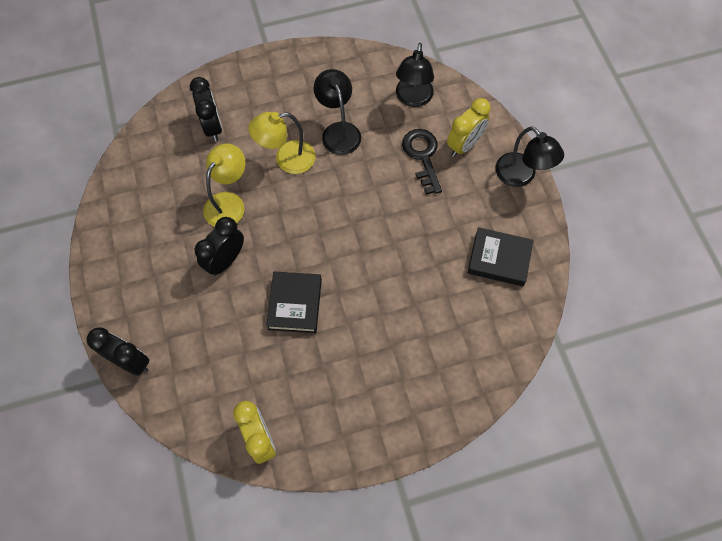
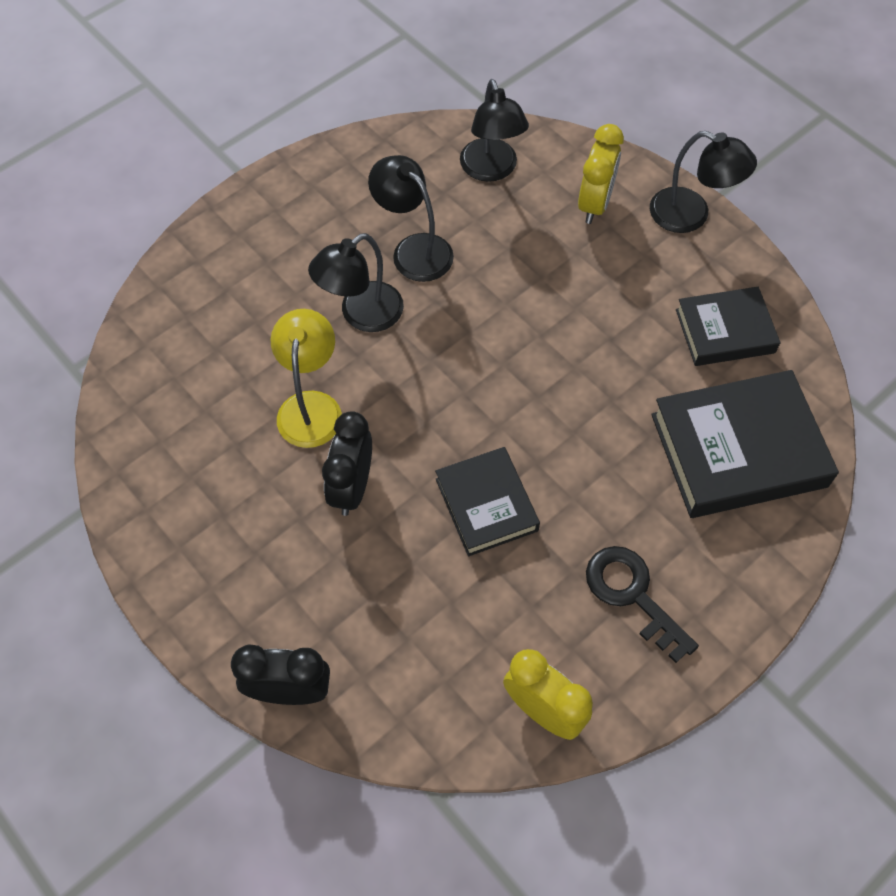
camera: 25 degrees left, 5 degrees down
black clock [190,77,222,142] -> none
yellow lamp [248,112,316,174] -> black lamp [308,233,404,332]
black key [402,129,442,195] -> black key moved to [586,546,699,663]
none -> black book [651,370,839,518]

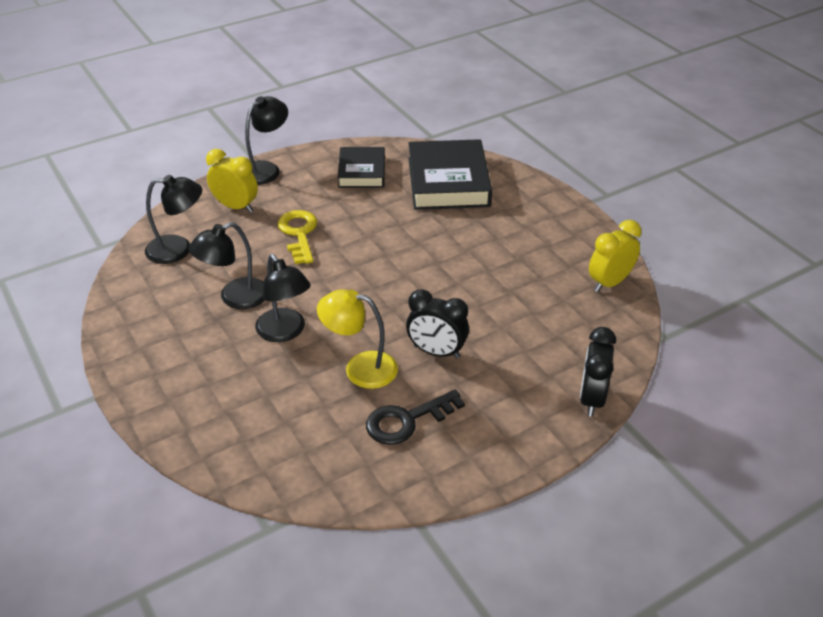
camera: 80 degrees left, 20 degrees down
black book [435,447,540,556] -> none
black key [586,546,699,663] -> black key moved to [366,390,465,445]
none -> yellow key [278,210,317,264]

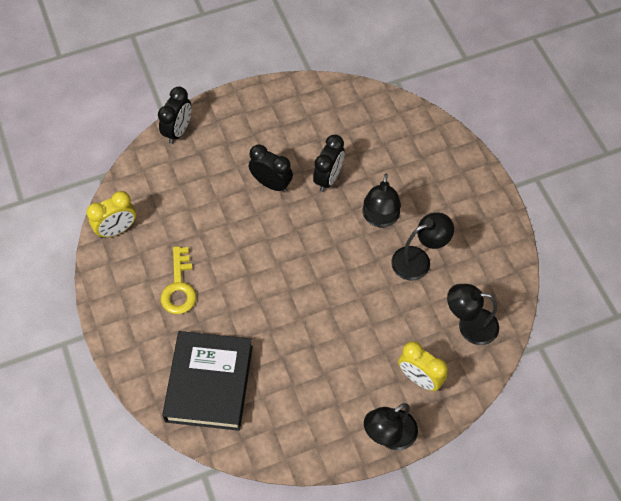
camera: 170 degrees left, 20 degrees up
black lamp [255,254,311,342] -> black lamp turned 150 degrees counterclockwise [363,174,401,227]
yellow key [278,210,317,264] -> yellow key moved to [161,246,196,314]
yellow lamp [317,289,398,389] -> black clock [313,134,344,192]
black book [338,147,385,188] -> none
black key [366,390,465,445] -> none

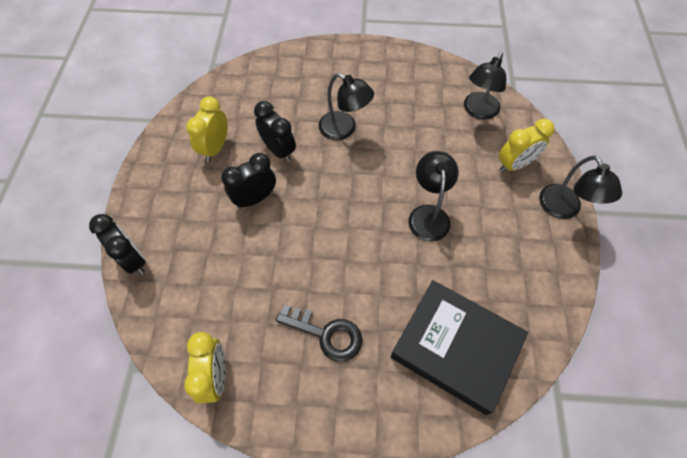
camera: 65 degrees left, 0 degrees up
yellow key [161,246,196,314] -> black key [276,305,362,362]
black lamp [391,212,454,280] -> black lamp moved to [408,151,459,242]
none -> yellow clock [186,96,228,162]

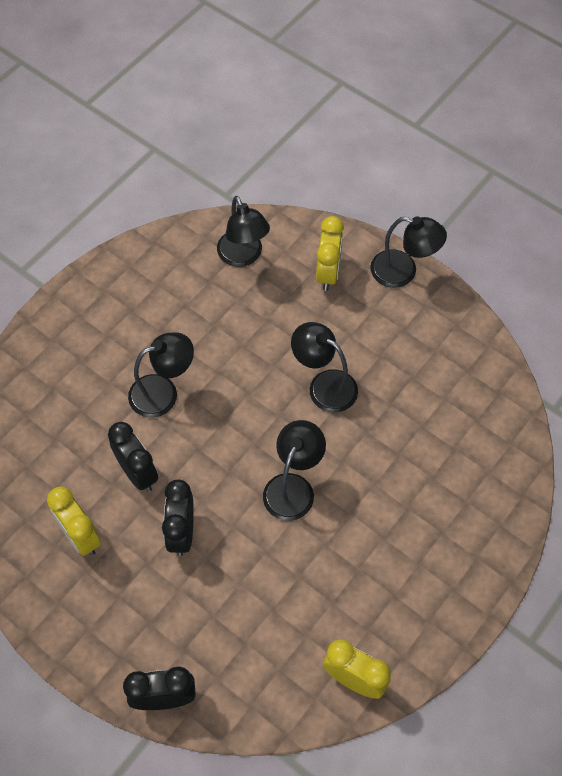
camera: 55 degrees left, 0 degrees up
black clock [254,101,296,162] -> black clock turned 60 degrees clockwise [108,422,158,492]
black key [276,305,362,362] -> none
black book [391,280,528,415] -> none
none -> black lamp [263,420,326,521]

